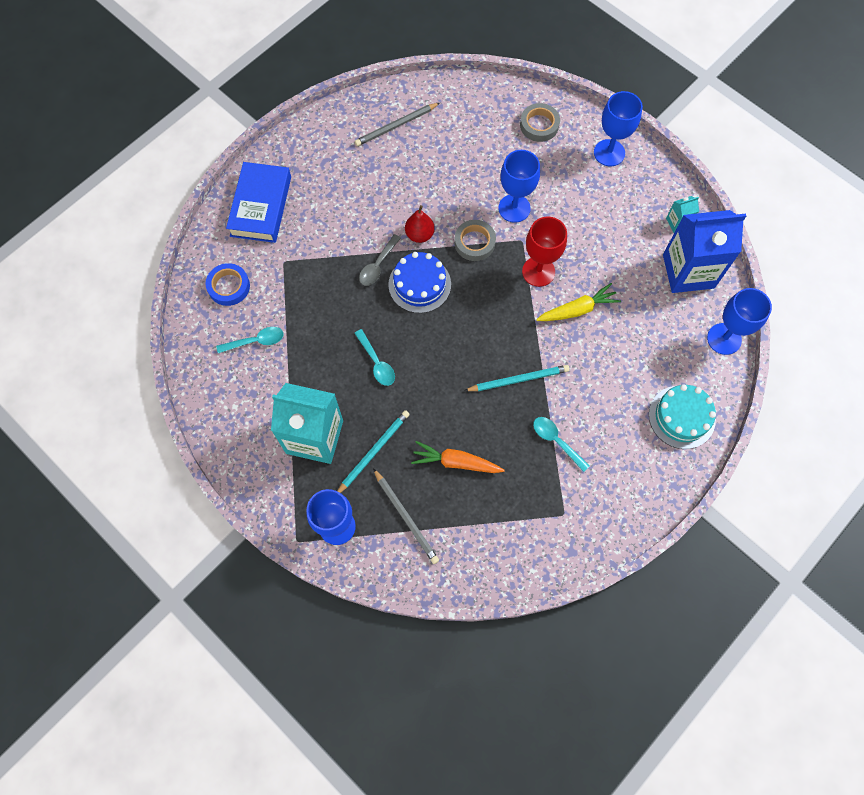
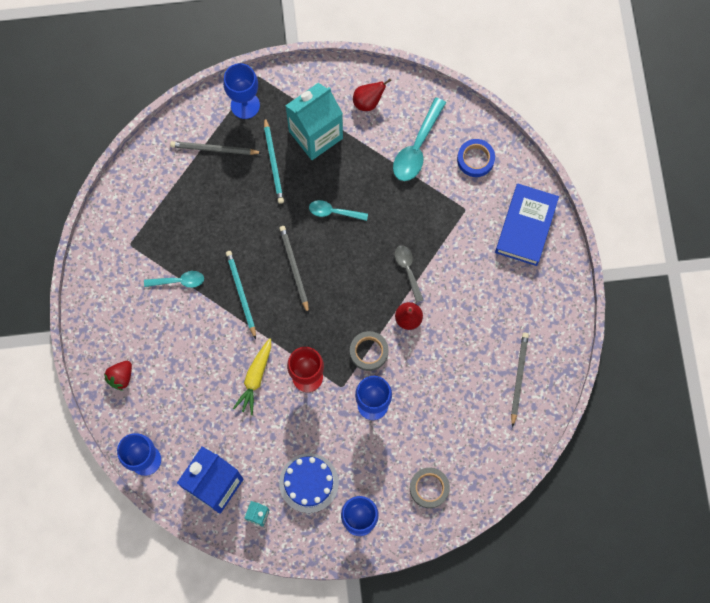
camera: 130 degrees right, 5 degrees up
turquoise spoon [216,327,284,353] -> turquoise spoon [393,97,446,181], size x1.65
blue book [226,162,291,243] -> blue book turned 60 degrees clockwise [495,184,559,266]
blue cake [388,252,451,313] -> blue cake moved to [279,453,339,513]
orange carrot [411,441,505,473] -> none
turquoise pencil [464,365,570,391] -> turquoise pencil turned 135 degrees clockwise [226,251,256,339]
turquoise cake [649,384,716,449] -> red strawberry [104,361,132,391]
none -> grey pencil [279,226,309,314]
none -> red pear [353,79,391,111]

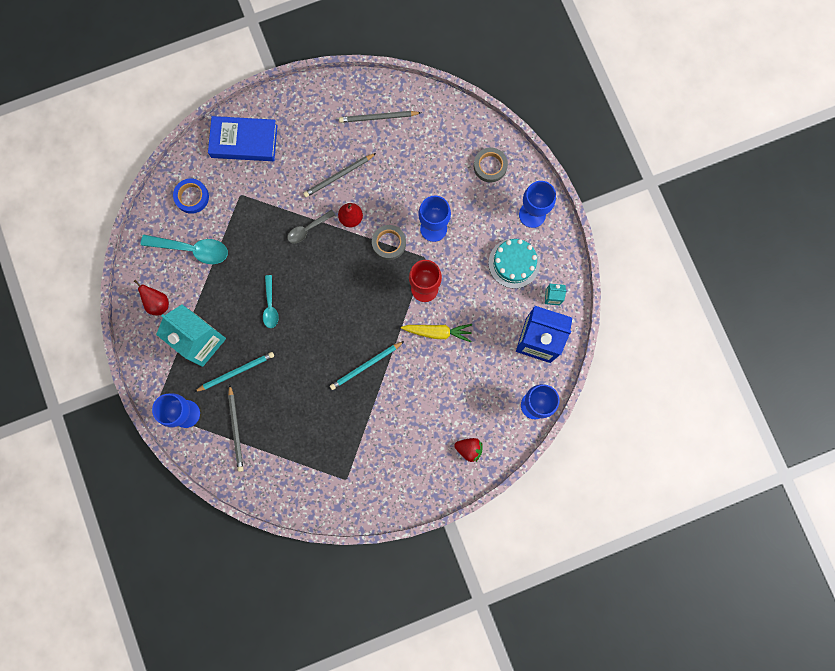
camera: 105 degrees left, 5 degrees up
turquoise spoon [144,271,204,288] -> none
grey pencil [279,226,309,314] -> grey pencil moved to [303,153,376,197]
blue cake [279,453,339,513] -> turquoise cake [488,238,540,289]

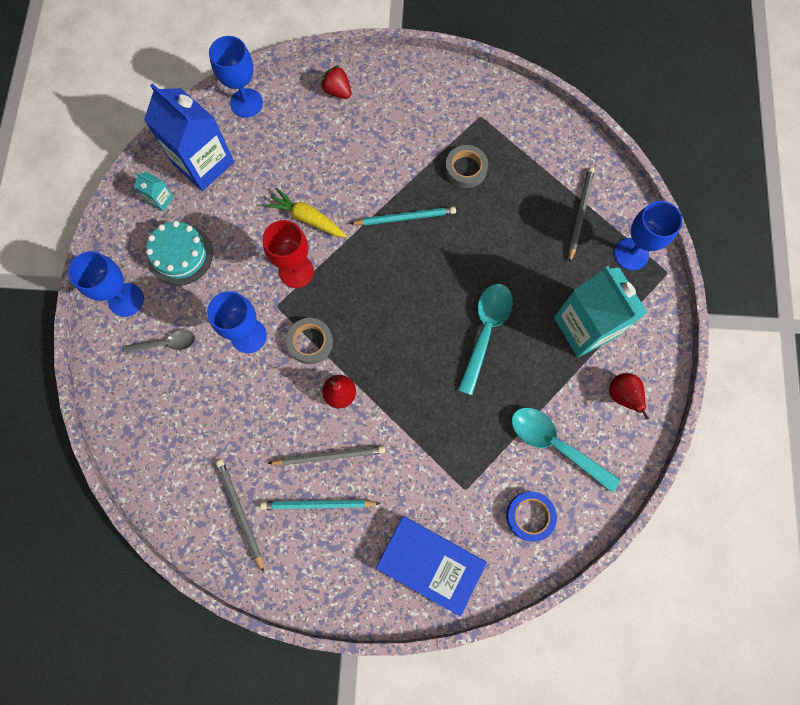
camera: 155 degrees left, 5 degrees down
turquoise pencil [194,352,274,392] -> turquoise pencil moved to [260,500,380,510]
turquoise spoon [263,275,278,328] -> turquoise spoon [458,284,513,395], size x1.65
grey spoon [287,210,335,243] -> grey spoon moved to [124,330,195,354]
grey pencil [339,111,421,123] -> grey pencil turned 135 degrees counterclockwise [216,460,264,573]
grey tape [474,147,508,183] -> grey tape moved to [445,145,488,188]

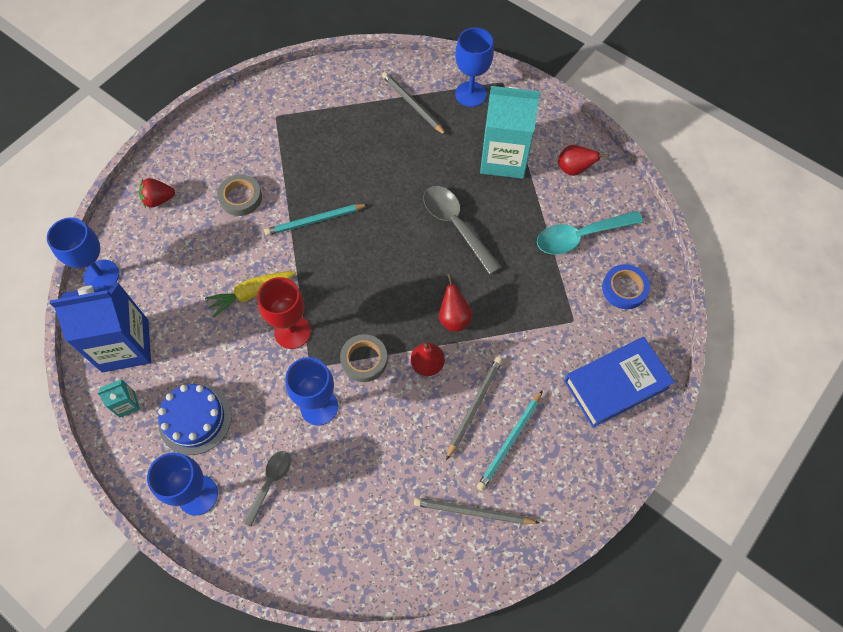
camera: 55 degrees left, 10 degrees down
turquoise cake [146,221,213,286] -> blue cake [158,384,232,455]
turquoise pencil [350,207,456,225] -> turquoise pencil turned 135 degrees counterclockwise [264,204,369,236]
grey tape [445,145,488,188] -> grey tape moved to [217,174,262,216]
turquoise spoon [458,284,513,395] -> grey spoon [423,186,501,275]
none -> red pear [439,274,472,332]

